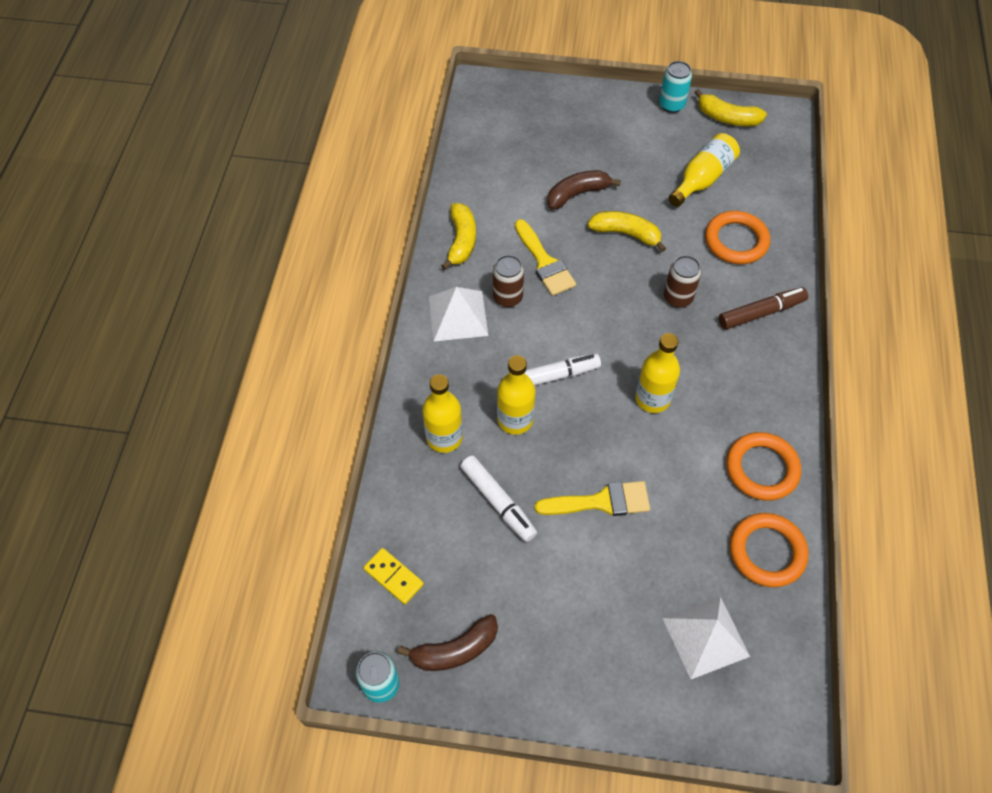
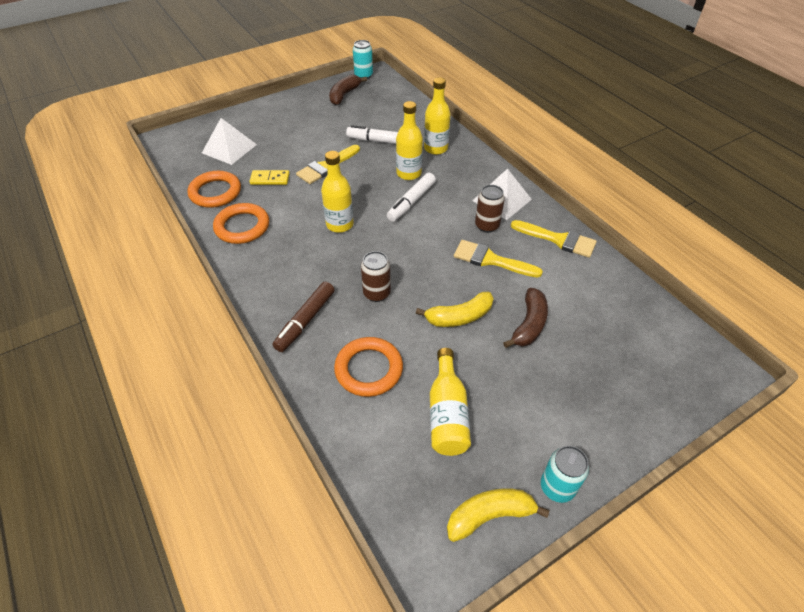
camera: 140 degrees right, 10 degrees down
yellow domino [363,548,424,604] -> yellow domino moved to [250,170,290,185]
yellow banana [441,203,476,270] -> yellow brush [511,220,597,258]

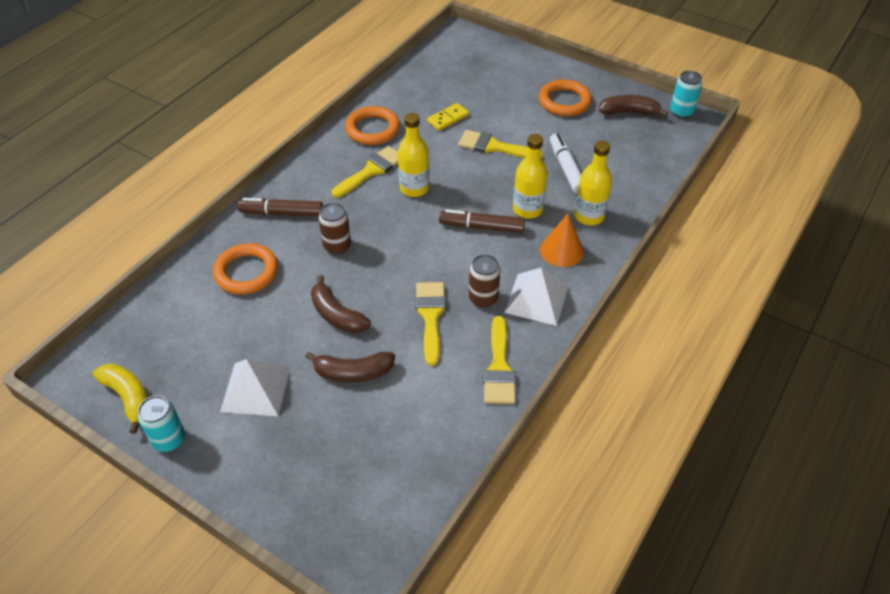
camera: 65 degrees right, 0 degrees up
orange ring [187,171,241,208] -> orange ring moved to [539,79,592,116]
white pyramid [202,118,257,165] -> white pyramid moved to [220,359,290,416]
yellow domino [250,170,290,185] -> yellow domino turned 75 degrees clockwise [427,103,469,131]
white marker [387,173,436,222] -> brown marker [439,209,525,233]
yellow banana [416,292,494,327] -> brown banana [311,275,371,333]
yellow bottle [430,348,471,456] -> none
none -> yellow brush [332,146,398,198]
none -> orange cone [540,214,584,267]

